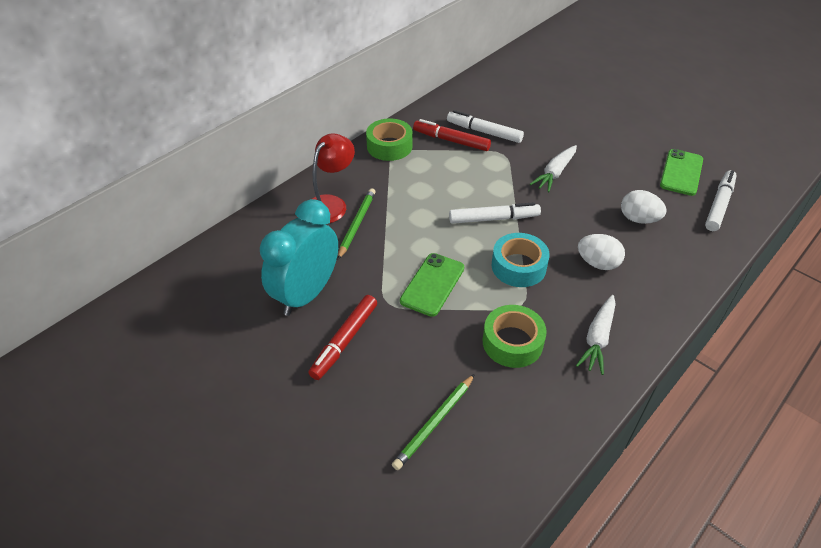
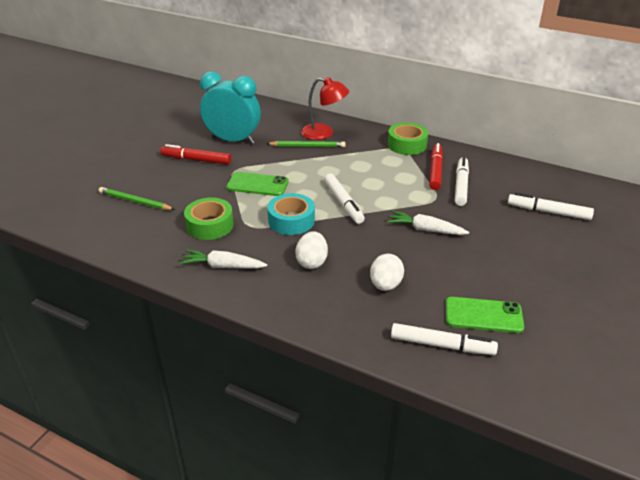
camera: 75 degrees right, 10 degrees down
none -> white marker [508,193,594,220]

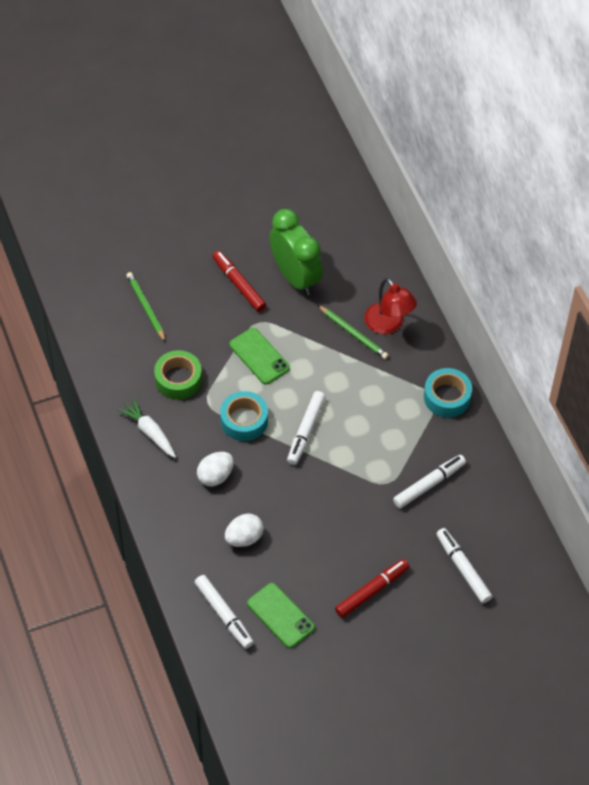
camera: 40 degrees right, 20 degrees up
turquoise clock [200,72,261,144] -> green clock [269,209,323,295]
white carrot [387,211,469,235] -> none
green tape [388,122,428,155] -> turquoise tape [424,368,472,418]
red marker [429,143,443,190] -> red marker moved to [335,559,409,618]

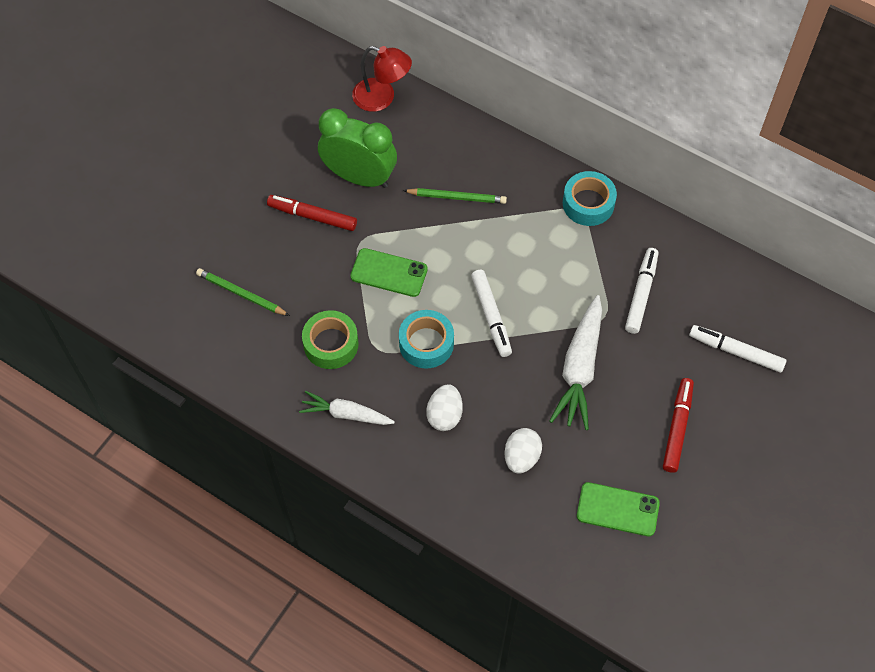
camera: 35 degrees left, 5 degrees up
white marker [194,575,254,649] -> none
red lamp [364,278,417,334] -> red lamp moved to [352,46,412,112]
none -> white carrot [550,295,602,430]

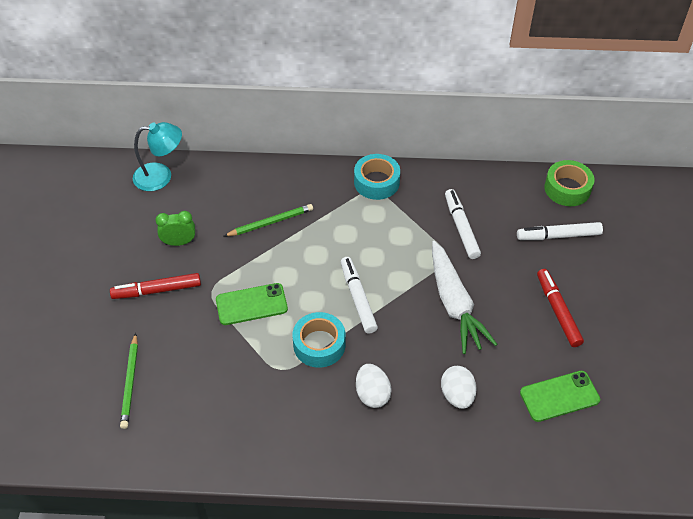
camera: 30 degrees left, 10 degrees down
green pencil [196,268,290,316] -> green pencil turned 90 degrees counterclockwise [120,333,138,429]
white carrot [299,391,395,425] -> none
green tape [302,310,359,369] -> green tape moved to [544,160,595,206]
green clock [318,108,397,188] -> green clock [156,211,195,246], size x0.51
red lamp [352,46,412,112] -> turquoise lamp [133,122,182,191]
white marker [471,270,512,357] -> white marker turned 150 degrees counterclockwise [341,257,378,334]

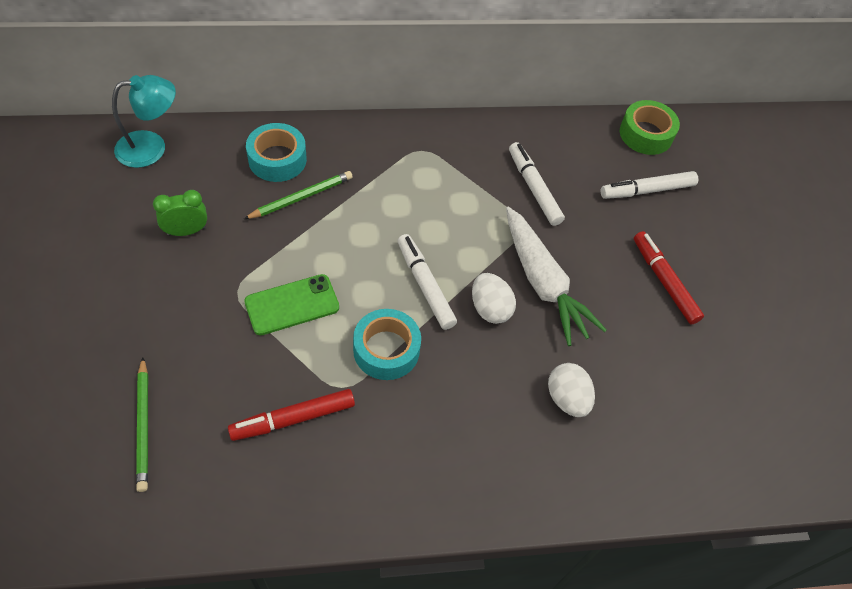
camera: 15 degrees left, 5 degrees up
red marker [110,273,201,299] -> red marker moved to [228,389,355,441]
turquoise tape [354,154,400,200] -> turquoise tape moved to [246,123,307,182]
white egg [356,364,392,408] -> white egg moved to [472,273,516,324]
green phone [520,371,600,422] -> none

